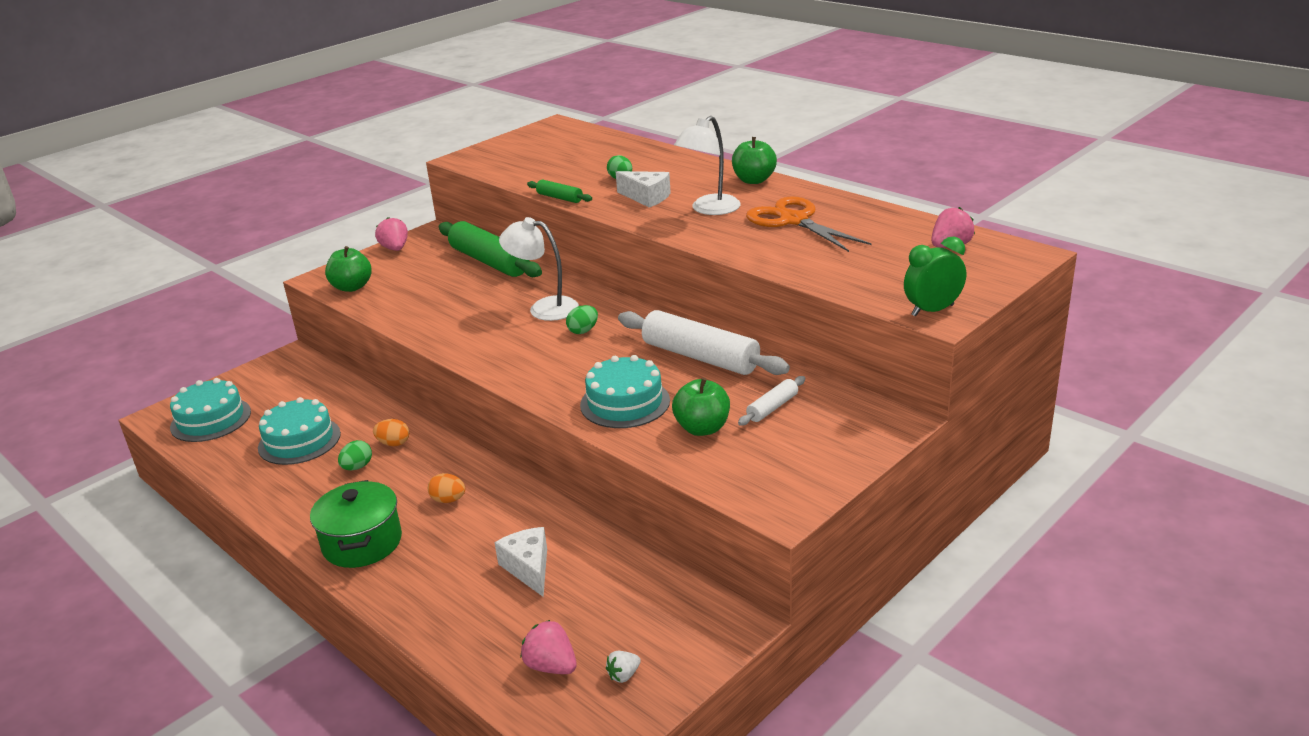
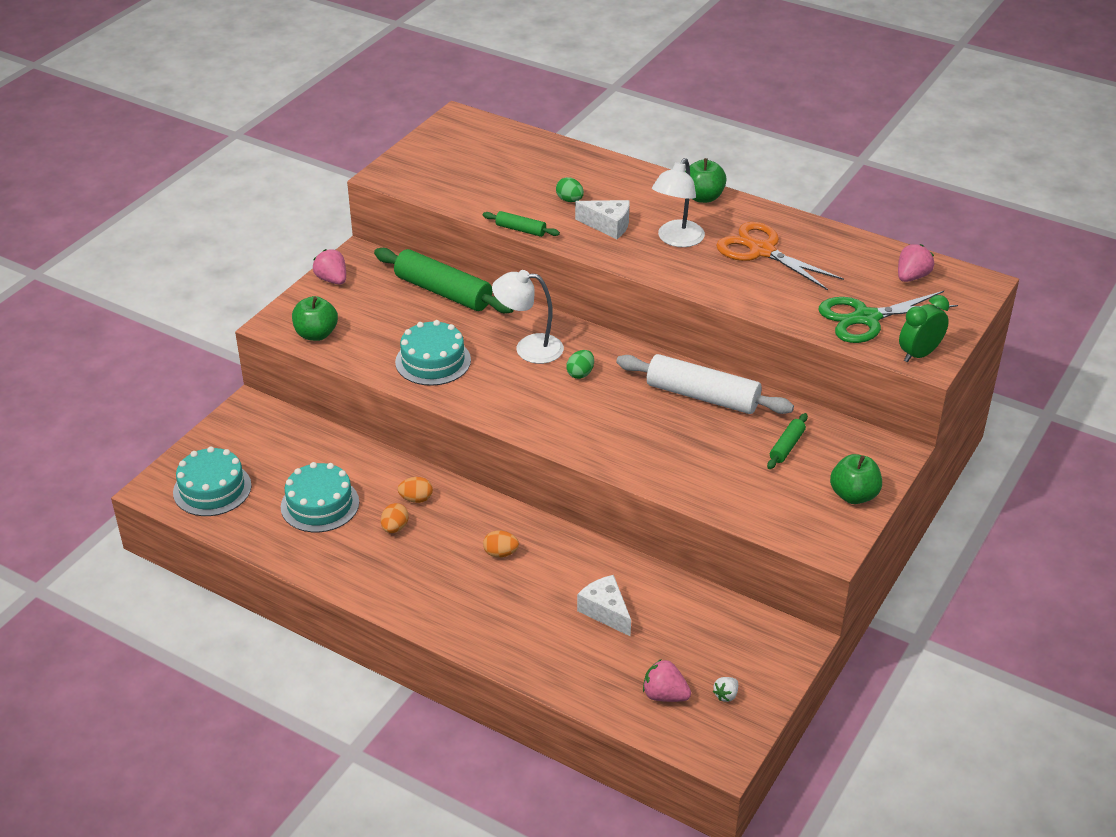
camera: 15 degrees left, 10 degrees up
green pot [310,480,402,568] -> none
green egg [338,440,372,471] -> orange egg [381,503,409,533]
turquoise cake [580,355,670,428] -> turquoise cake moved to [395,320,471,386]
green apple [672,378,730,436] -> green apple moved to [830,454,882,504]
white rolling pin [738,376,805,426] -> green rolling pin [767,413,808,469]
none -> green scissors [819,291,958,343]

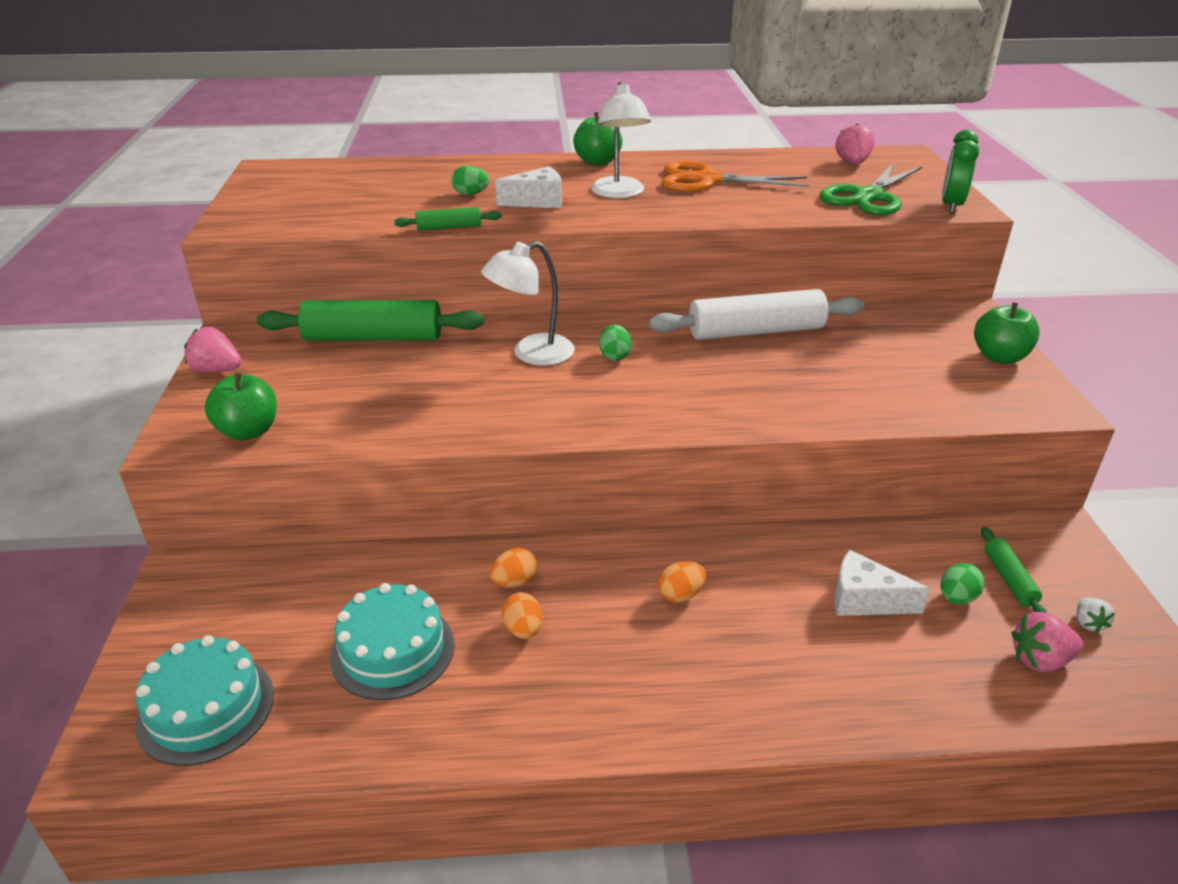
camera: 35 degrees left, 5 degrees down
turquoise cake [395,320,471,386] -> none
green rolling pin [767,413,808,469] -> green rolling pin moved to [981,527,1047,613]
none -> green egg [941,563,985,605]

